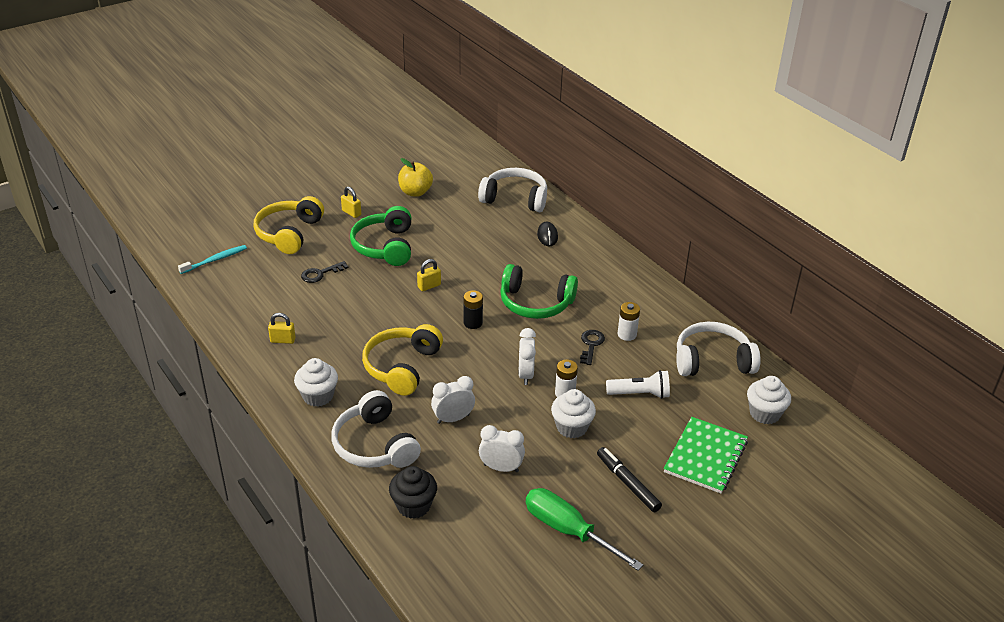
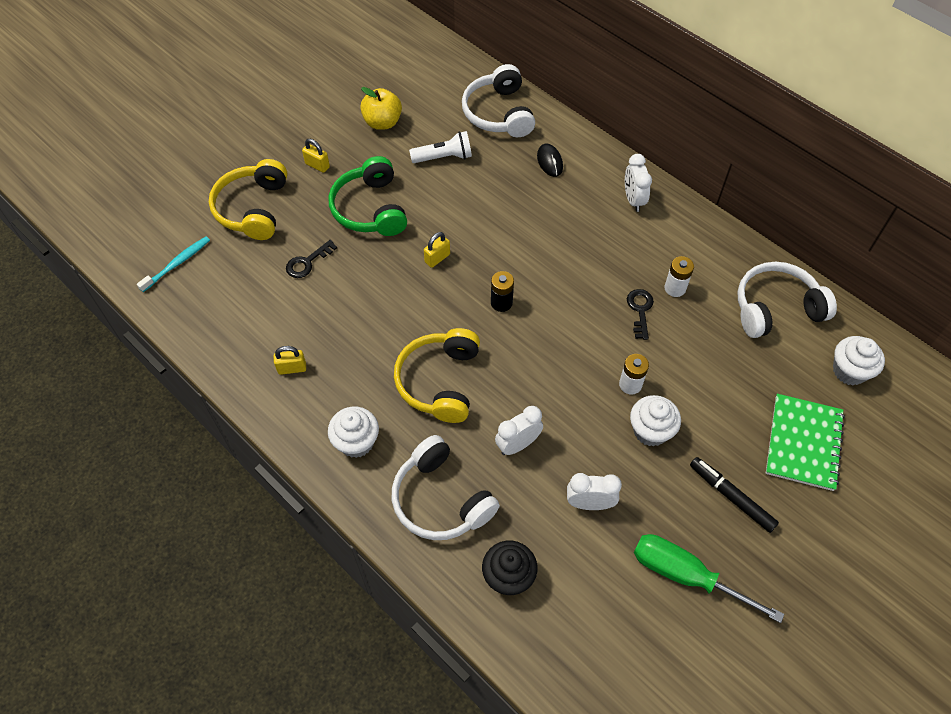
camera: 10 degrees left, 20 degrees up
white headphones [478,168,547,212] -> white headphones turned 105 degrees counterclockwise [462,64,535,137]
green headphones [500,264,578,319] -> none
white clock [518,328,536,385] -> white clock moved to [625,154,652,212]
white flashlight [606,370,670,399] -> white flashlight moved to [409,131,472,163]

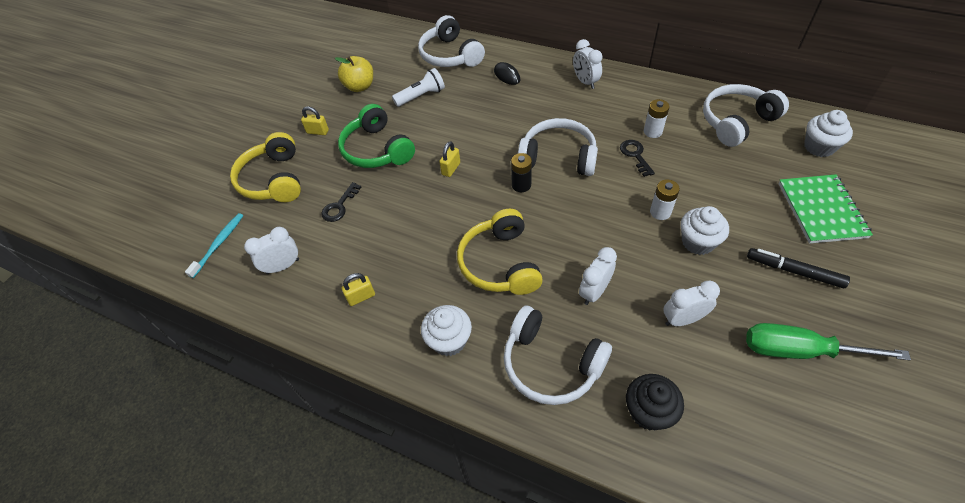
camera: 15 degrees left, 5 degrees down
none -> white clock [244,227,299,274]
none -> white headphones [518,118,598,176]

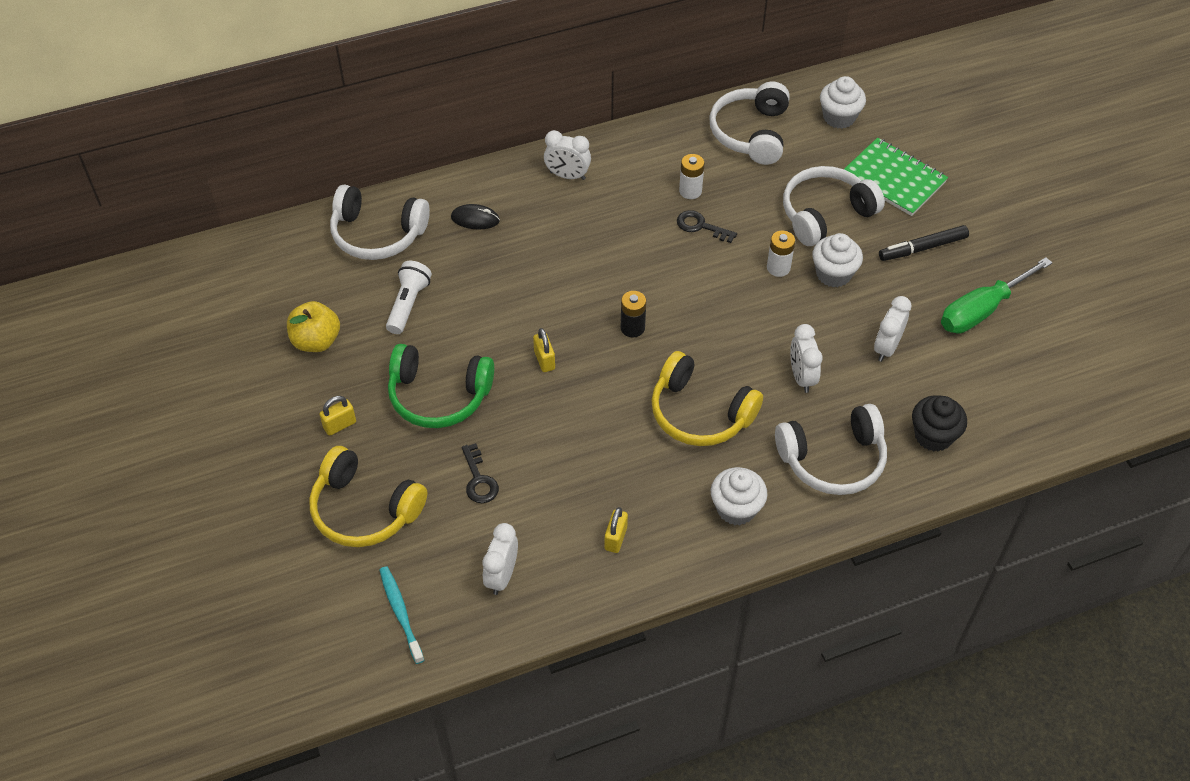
camera: 50 degrees left, 0 degrees up
white headphones [518,118,598,176] -> white headphones moved to [783,166,885,246]

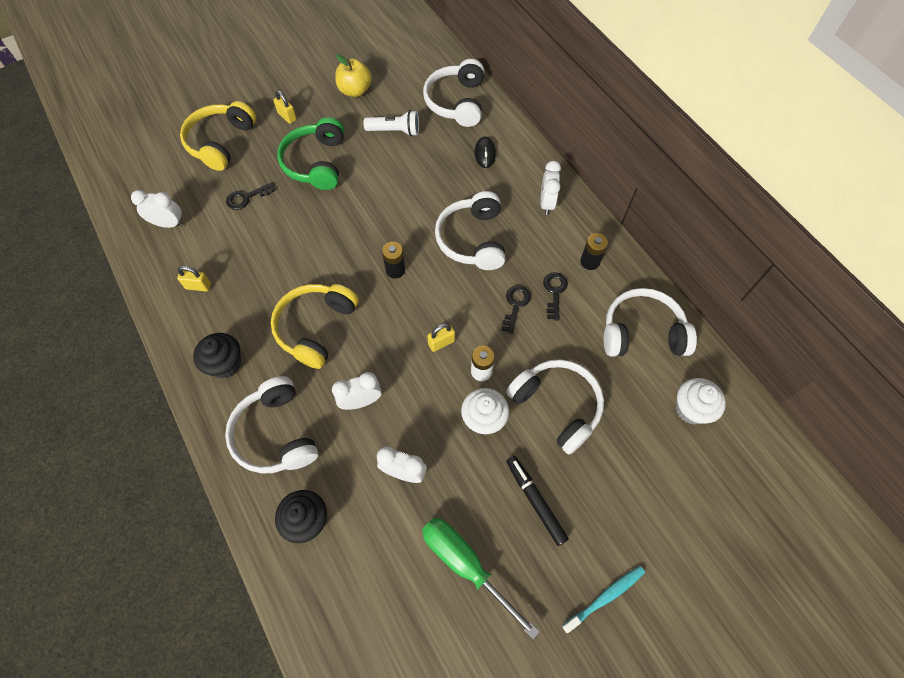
camera: 80 degrees right, 10 degrees up
turquoise toothbrush [380,566,424,664] -> turquoise toothbrush moved to [562,566,645,633]
yellow padlock [533,328,555,372] -> yellow padlock moved to [427,323,455,352]
white battery [679,154,704,199] -> black key [543,272,568,321]
white cupcake [711,467,767,525] -> black cupcake [193,333,241,378]
green notebook [844,138,948,216] -> none
none -> white headphones [435,191,506,270]
none -> black battery [580,233,608,270]

